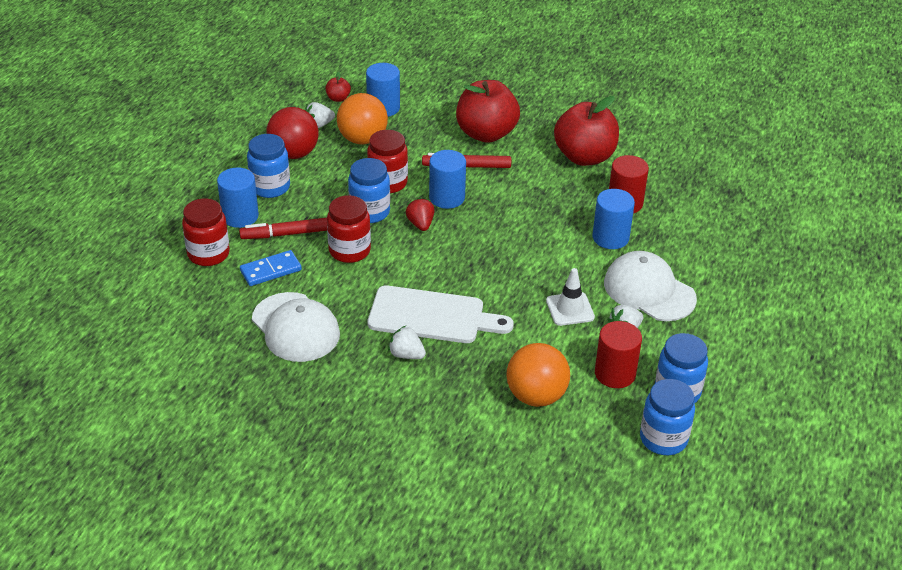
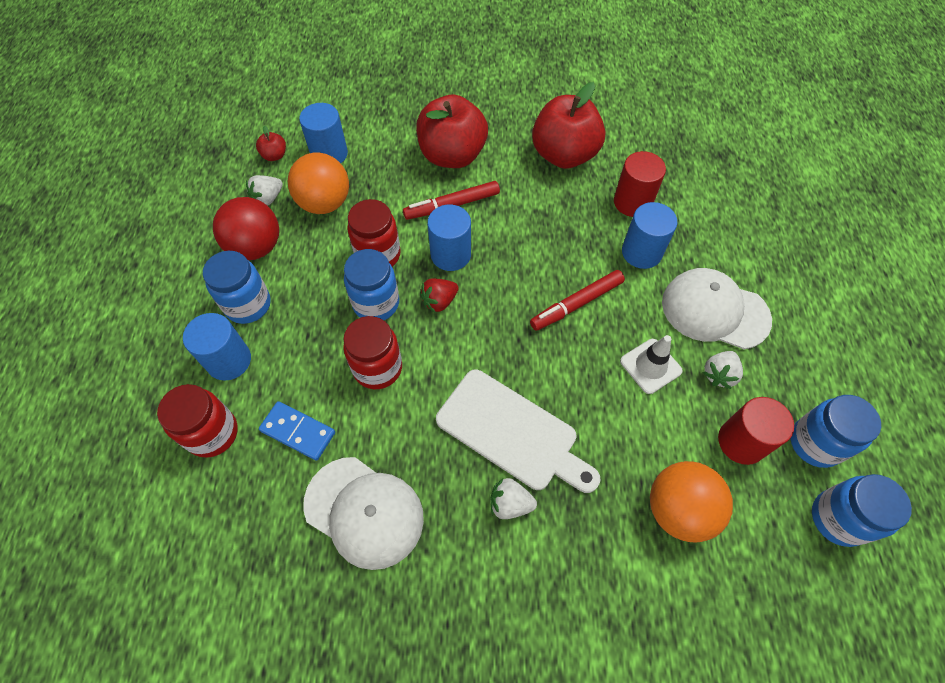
camera: 20 degrees left, 20 degrees up
red marker [239,218,327,239] -> red marker moved to [530,270,625,331]
blue domino [240,250,302,286] -> blue domino turned 75 degrees clockwise [259,401,335,461]
white cutting board [368,285,514,343] -> white cutting board turned 45 degrees clockwise [436,369,600,493]
red strawberry [406,198,434,231] -> red strawberry turned 90 degrees counterclockwise [420,278,459,313]

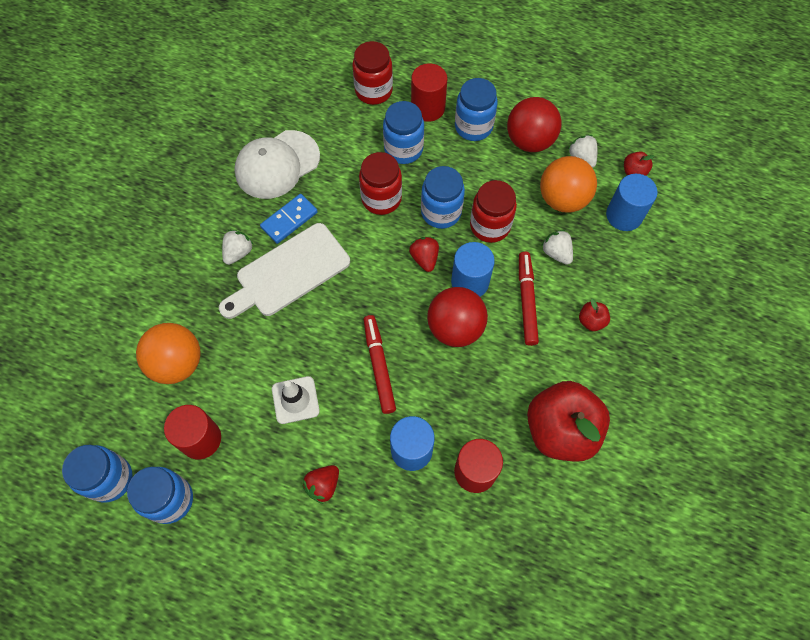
camera: 110 degrees right, 5 degrees up
blue cylinder [183,313,251,381] -> red cylinder [411,64,447,122]
blue domino [259,401,335,461] -> blue domino moved to [260,194,318,244]
red apple [416,95,488,168] -> red apple [579,299,610,331], size x0.41
white cap [662,268,772,350] -> red strawberry [302,465,339,504]
white strawberry [703,351,743,389] -> white strawberry moved to [541,230,573,265]
none -> blue jar [383,101,424,164]
none -> red ball [427,287,488,347]

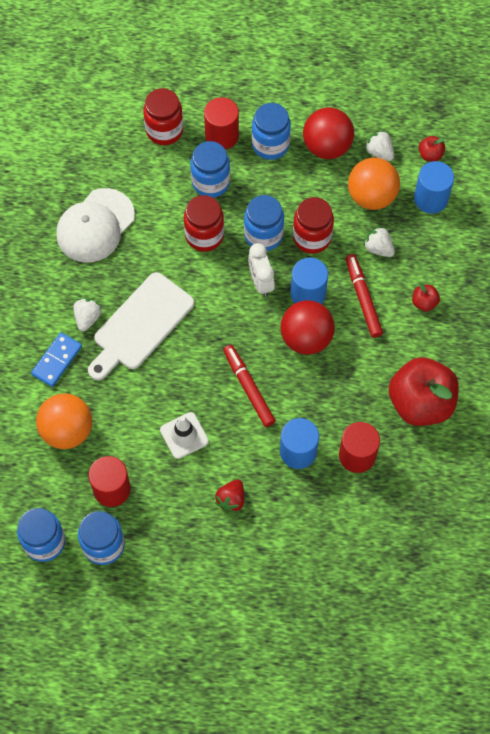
camera: 15 degrees left, 0 degrees up
blue domino [260,194,318,244] -> blue domino moved to [31,332,82,387]
red strawberry [409,237,439,272] -> white clock [248,243,275,297]

